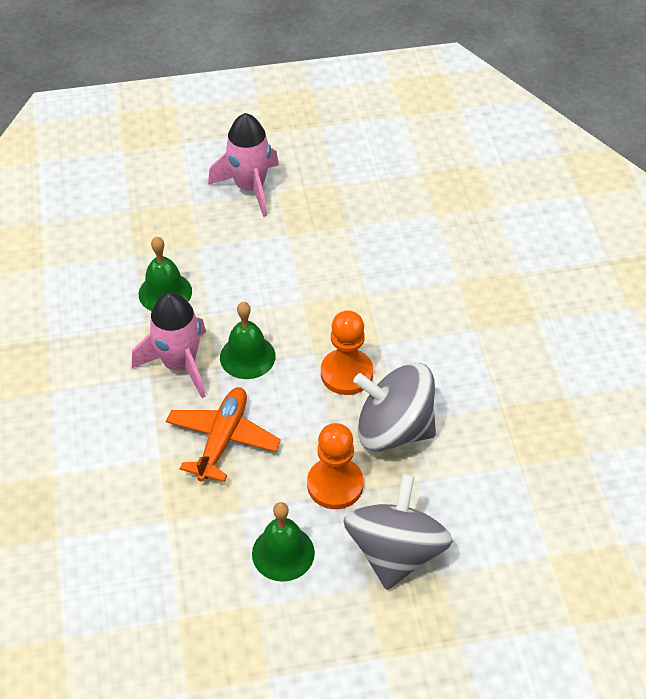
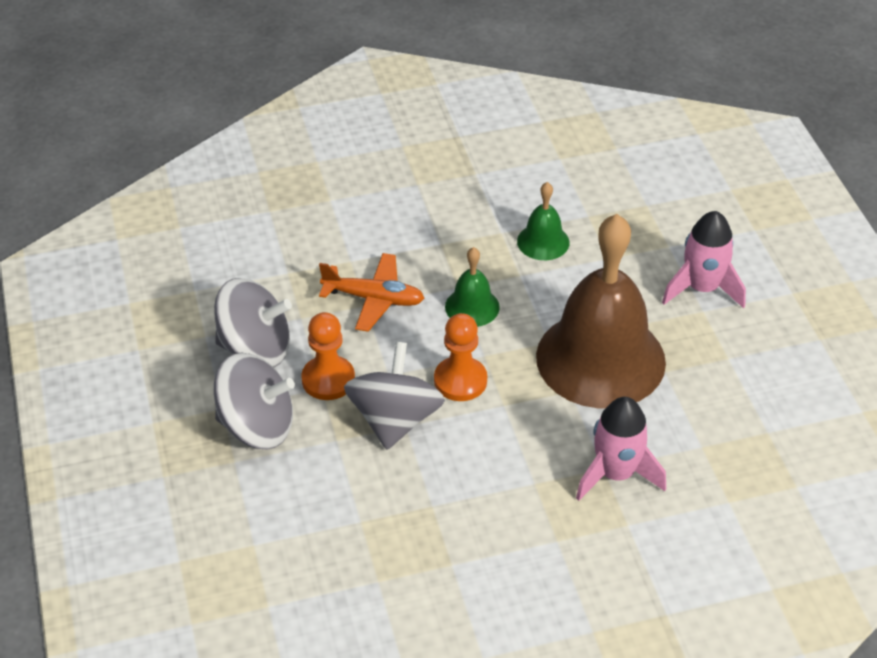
camera: 85 degrees right, 5 degrees down
pink rocket [132,292,206,398] -> pink rocket moved to [576,397,666,501]
green bell [252,502,315,582] -> grey spinning top [214,278,292,367]
none -> brown bell [536,214,666,408]

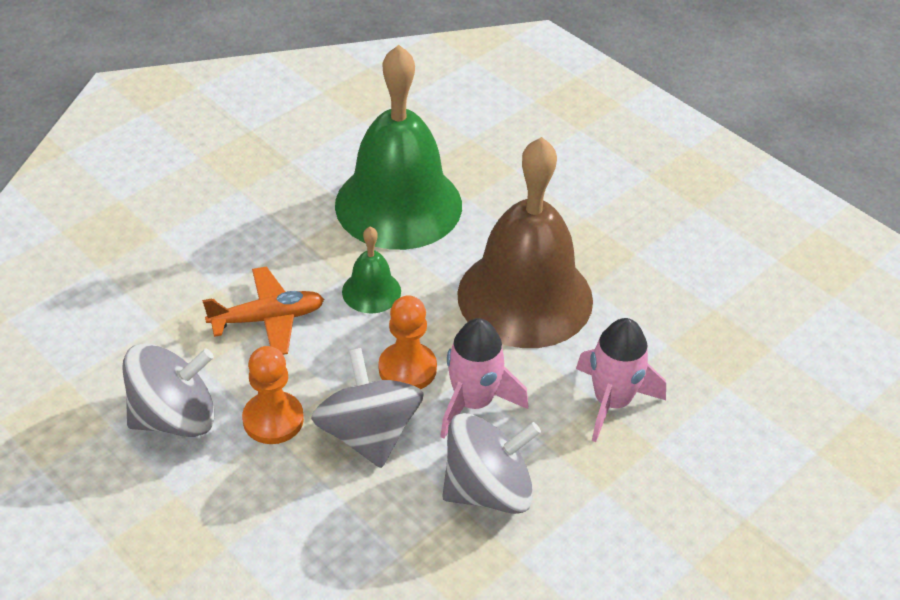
camera: 30 degrees left, 0 degrees up
grey spinning top [214,353,295,450] -> grey spinning top moved to [442,413,541,514]
green bell [517,182,570,260] -> green bell [335,45,462,250], size x2.30
pink rocket [662,211,746,308] -> pink rocket moved to [440,318,528,439]

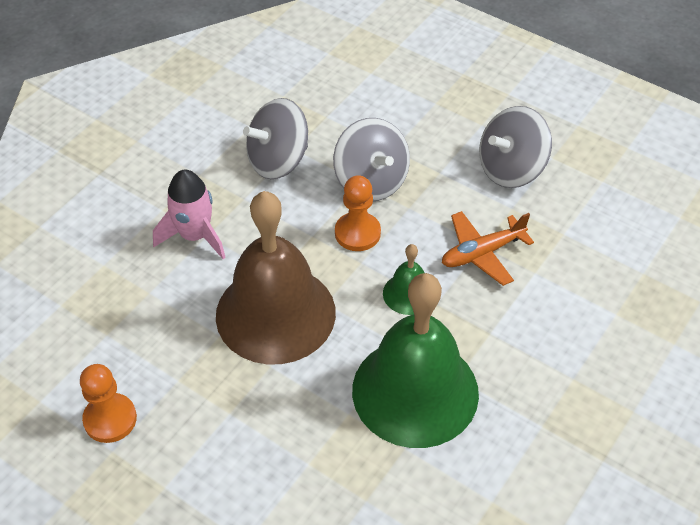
camera: 170 degrees right, 5 degrees up
orange pawn [242,346,304,444] -> orange pawn moved to [80,364,137,443]
pink rocket [440,318,528,439] -> none

